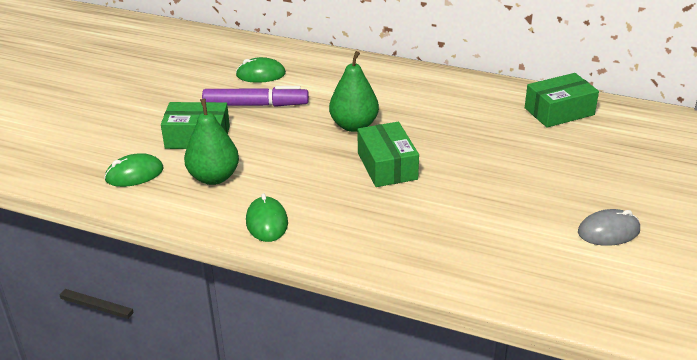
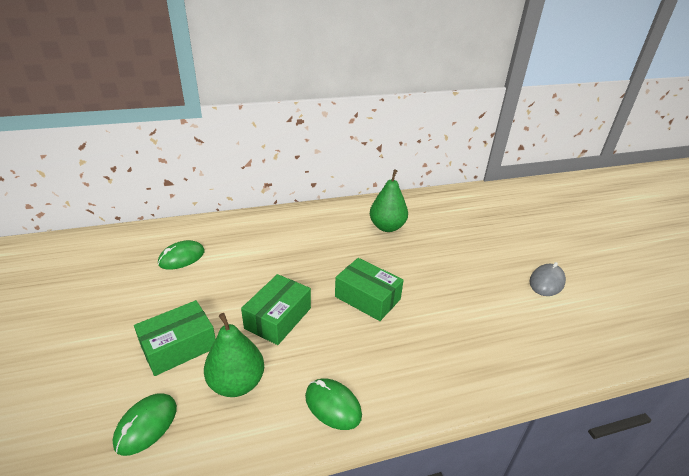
camera: 40 degrees left, 0 degrees up
purple marker [202,86,309,107] -> none
green pear [329,51,379,132] -> green pear moved to [370,169,408,232]
green box [525,73,599,128] -> green box moved to [241,274,311,345]

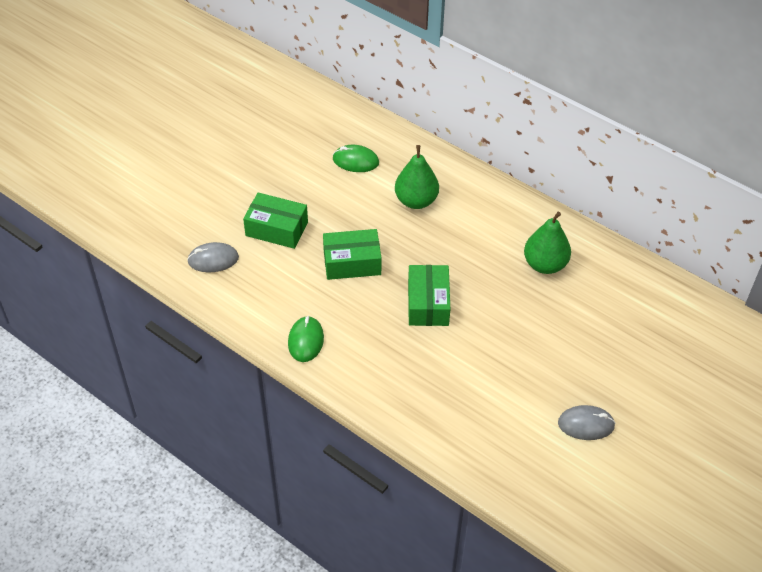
camera: 55 degrees right, 15 degrees up
green mouse [113,393,177,456] -> grey mouse [187,242,239,272]
green pear [204,313,264,397] -> green pear moved to [395,145,439,209]

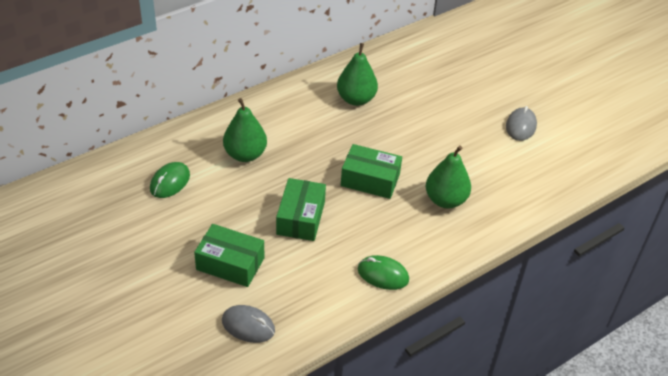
camera: 75 degrees left, 5 degrees down
grey mouse [187,242,239,272] -> grey mouse turned 75 degrees counterclockwise [222,305,275,343]
green box [243,192,308,249] -> green box turned 75 degrees clockwise [194,224,264,287]
none -> green pear [426,146,471,208]

